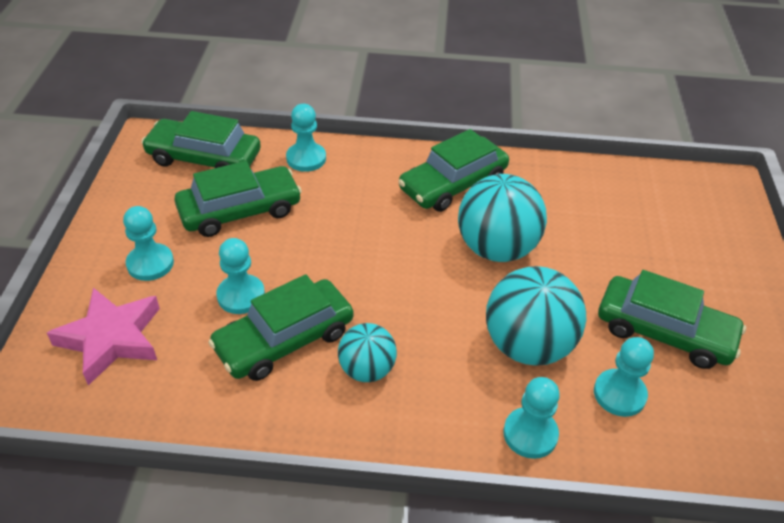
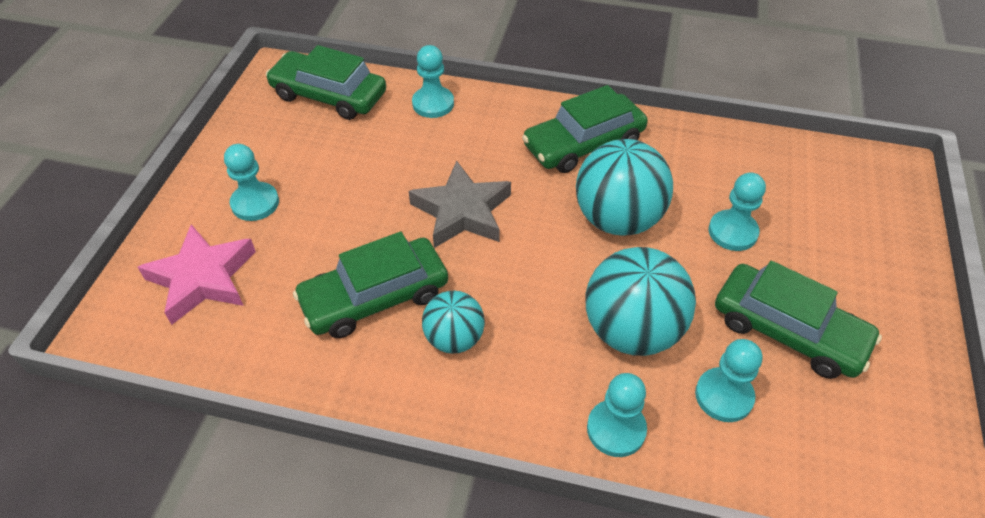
camera: 10 degrees right, 5 degrees up
green car [174,161,302,237] -> none
turquoise pawn [216,238,265,314] -> turquoise pawn moved to [708,173,766,251]
none -> grey star [409,161,511,248]

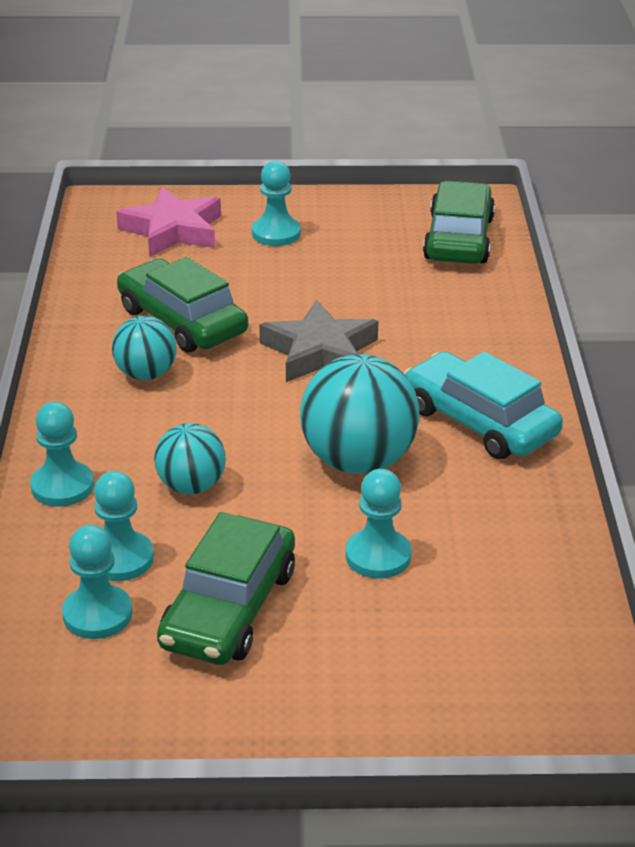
camera: 75 degrees right, 15 degrees down
turquoise pawn [412,45,454,118] -> turquoise pawn moved to [62,525,132,639]
green car [522,85,648,173] -> turquoise car [404,351,563,459]
turquoise ball [585,247,696,356] -> turquoise ball [154,423,226,494], size x0.59

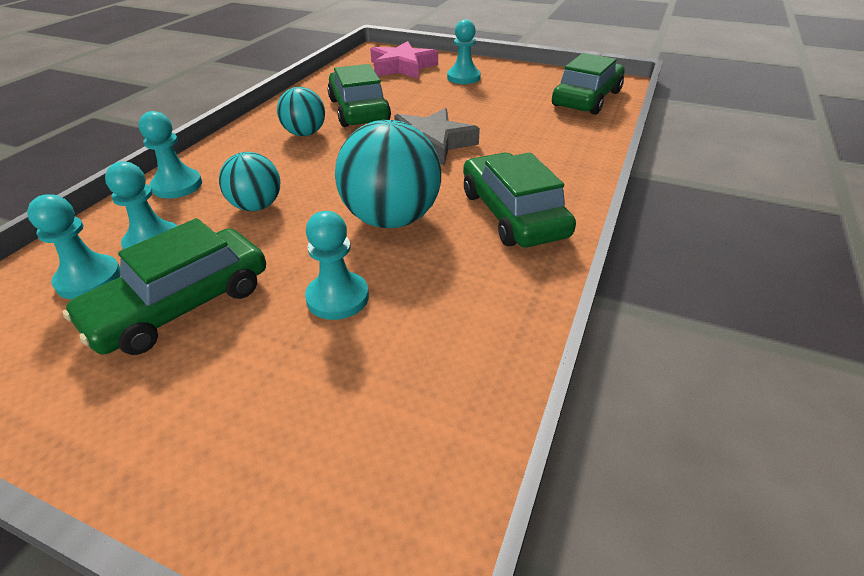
camera: 25 degrees right, 5 degrees up
turquoise car [404,351,563,459] -> green car [463,152,576,247]

